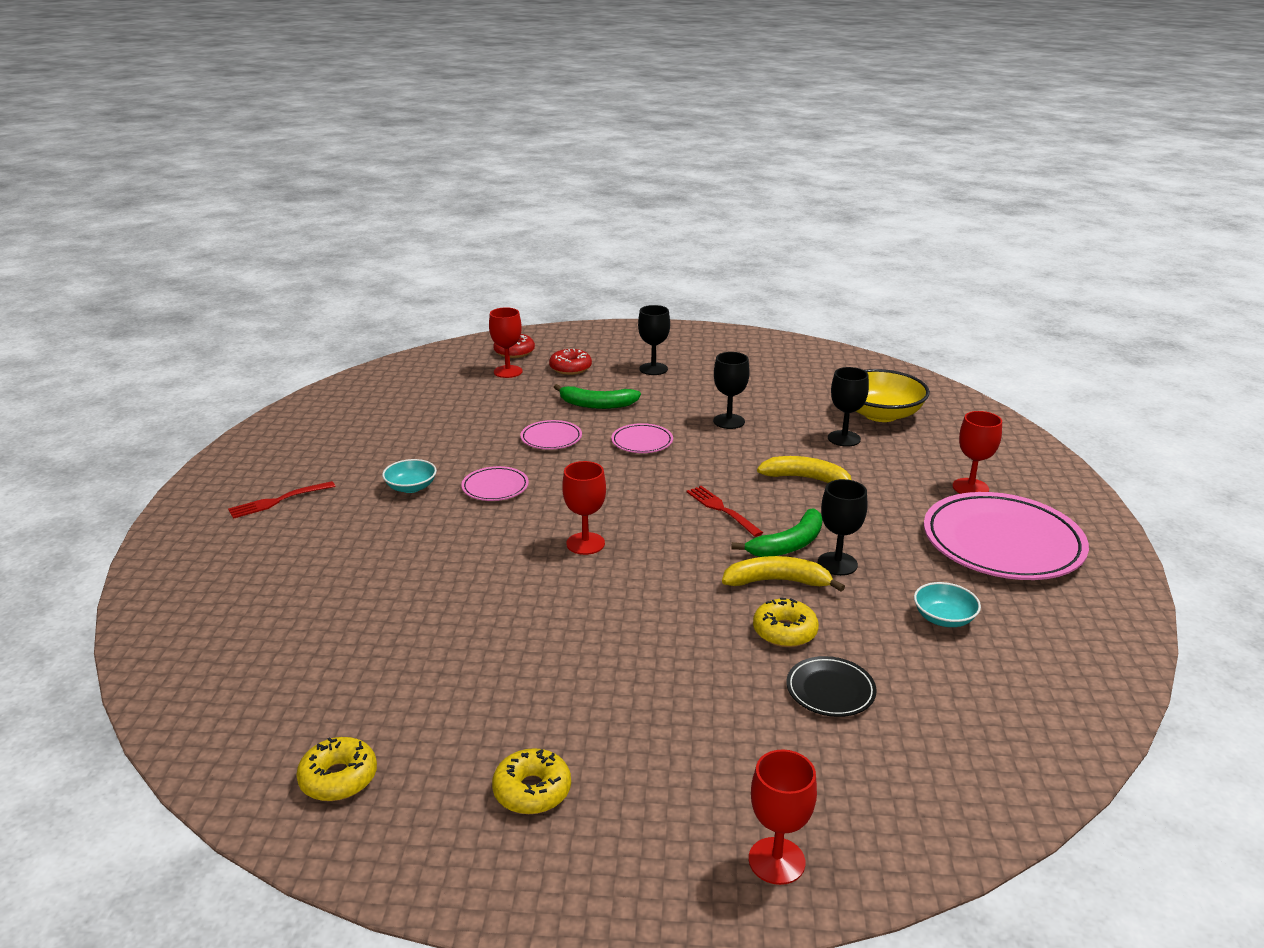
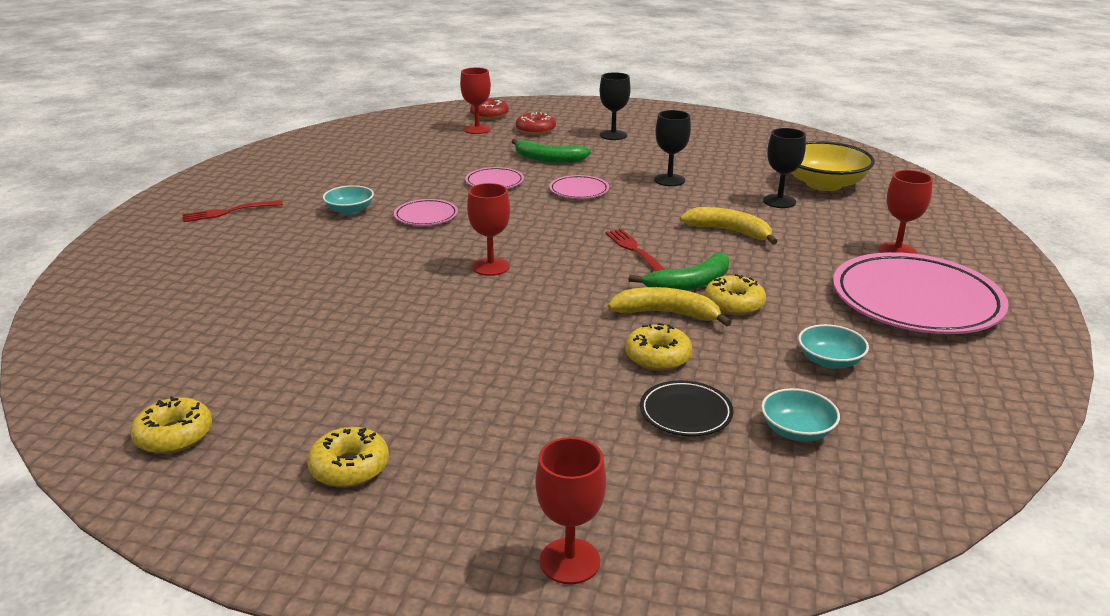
camera: 10 degrees right, 0 degrees up
black goblet [818,479,867,576] -> yellow donut [705,274,766,316]
none -> turquoise bowl [761,388,840,442]

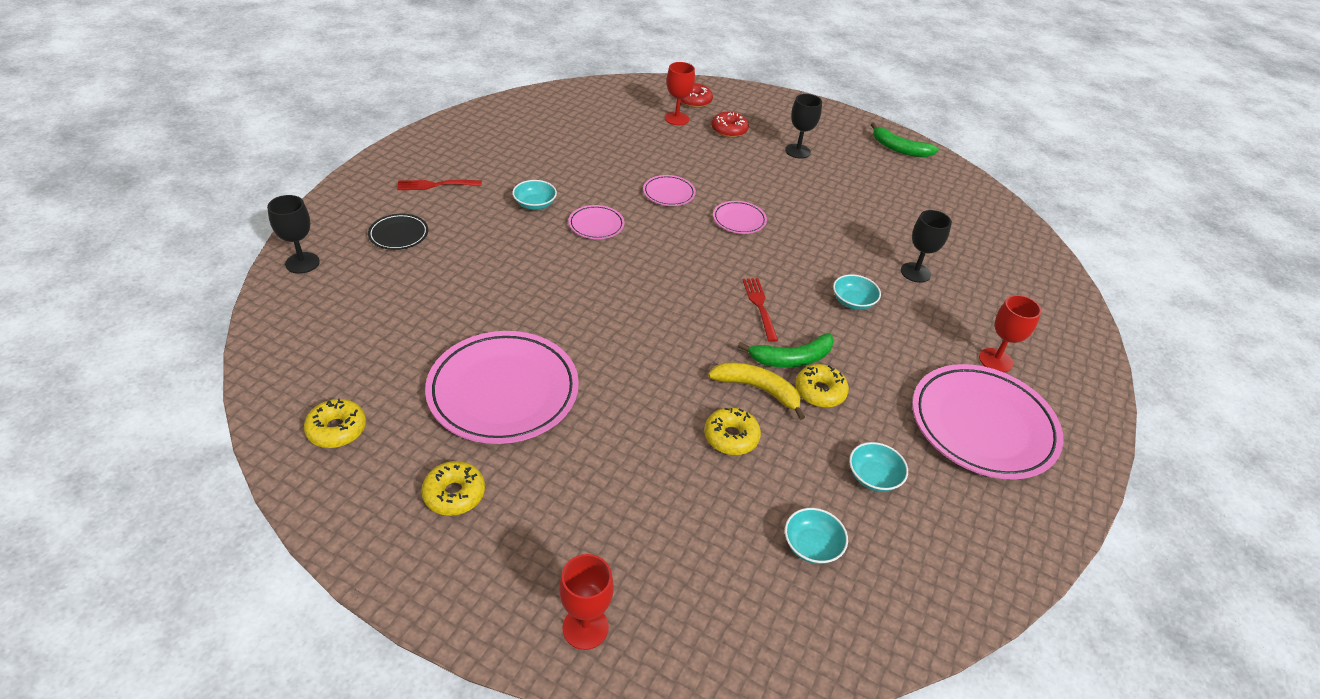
camera: 10 degrees right, 15 degrees up
red goblet [467,183,510,276] -> none
green banana [511,139,591,163] -> green banana moved to [871,123,939,157]
black plate [640,380,733,436] -> black plate moved to [368,214,428,250]
black goblet [654,110,691,186] -> black goblet moved to [267,195,320,274]
yellow banana [680,207,778,245] -> turquoise bowl [833,274,881,310]
yellow bowl [791,141,875,191] -> none
none -> pink plate [425,331,579,444]

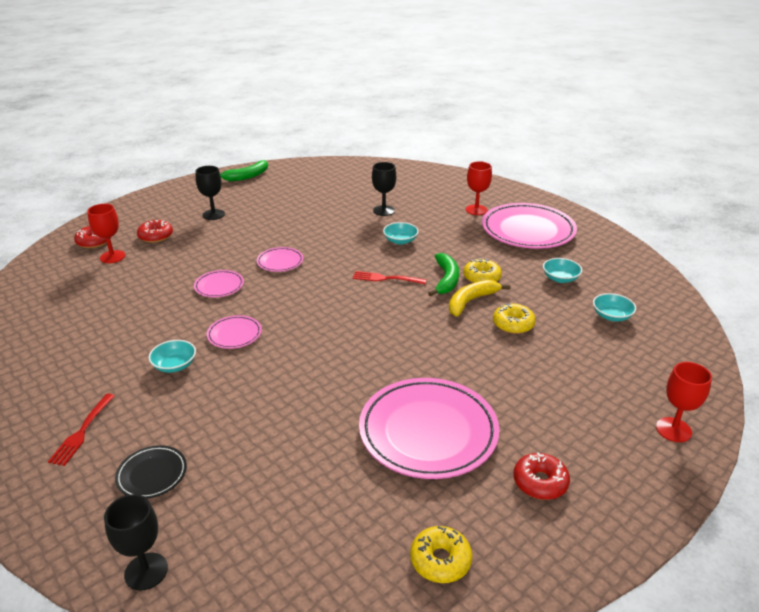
camera: 65 degrees left, 10 degrees down
yellow donut [421,461,485,516] -> red donut [513,452,570,500]

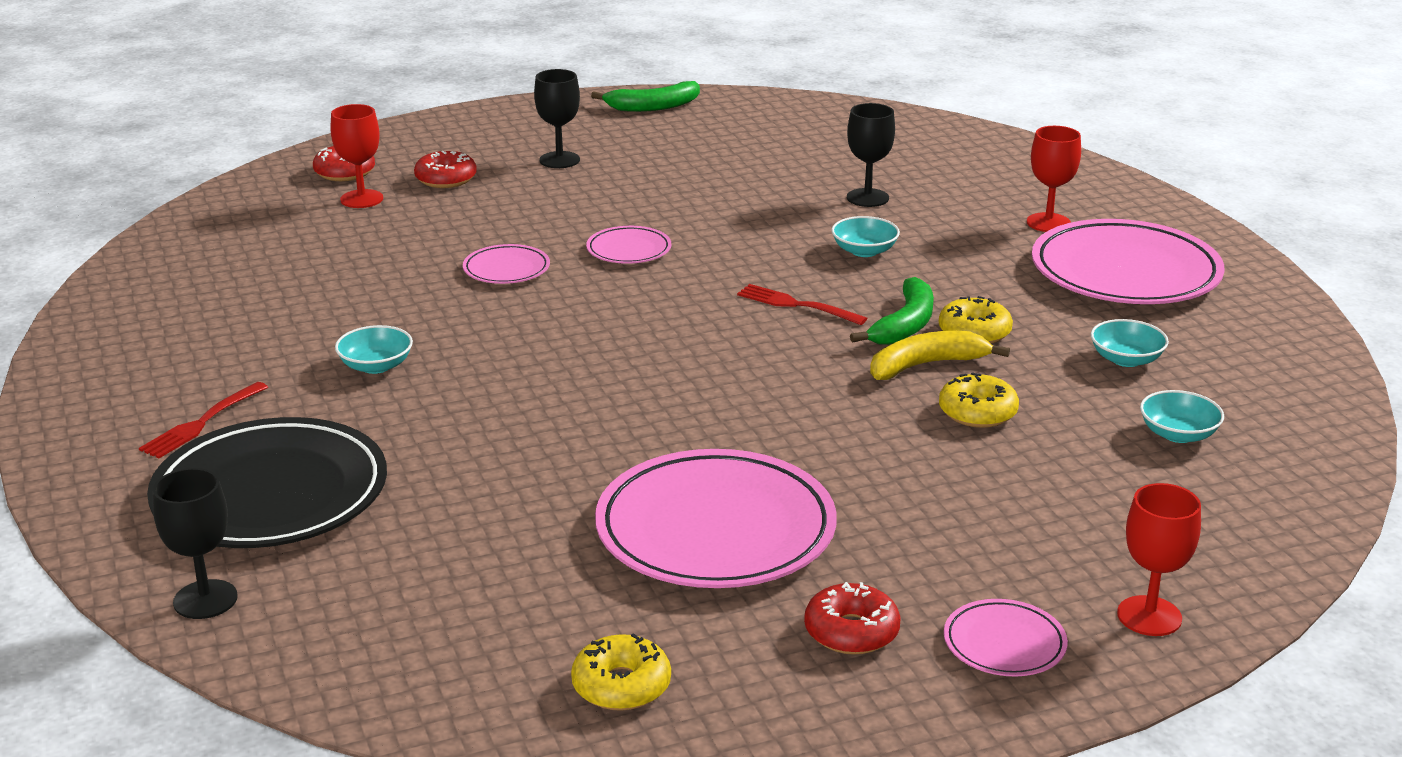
camera: 20 degrees right, 5 degrees down
black plate [115,445,187,499] -> black plate [147,417,387,548], size x2.15
pink plate [207,315,262,349] -> pink plate moved to [944,599,1068,676]

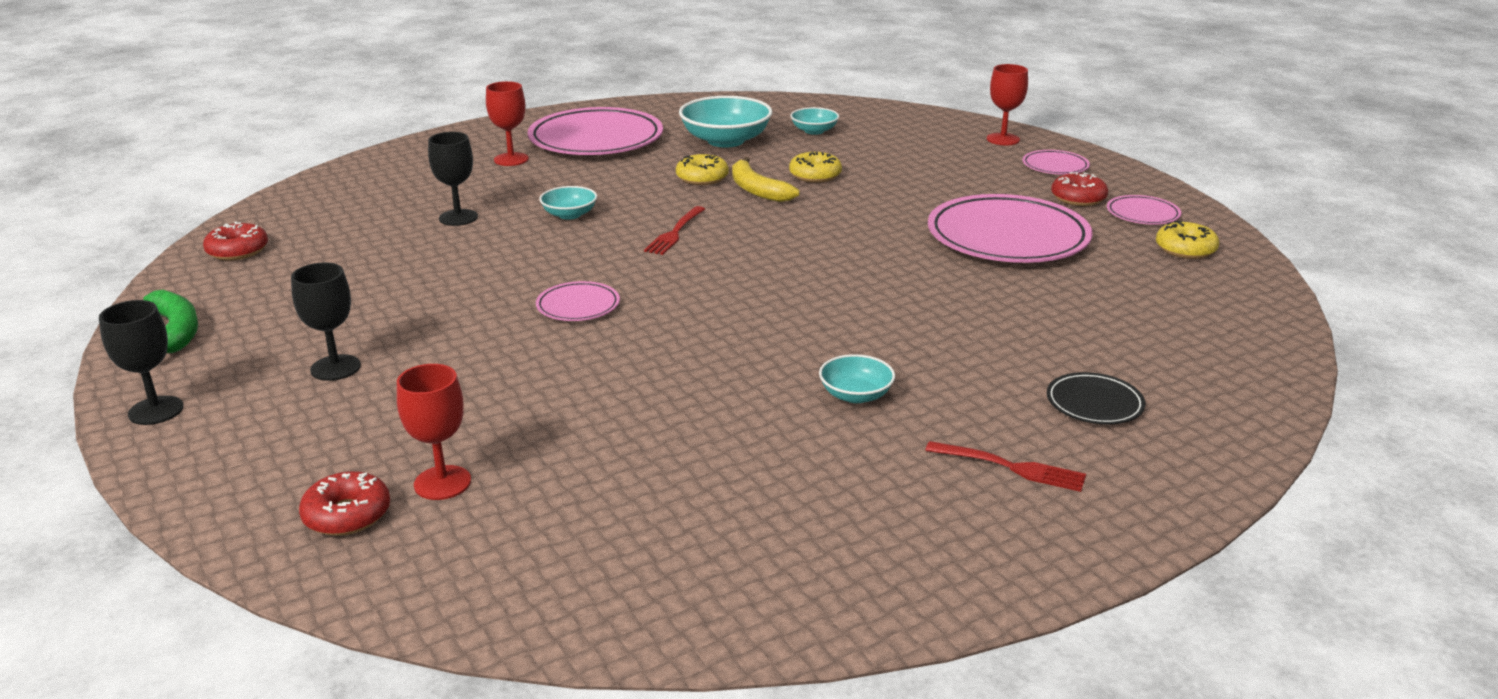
camera: 100 degrees left, 0 degrees up
black plate [147,417,387,548] -> black plate [1047,372,1145,425], size x0.46
black goblet [153,468,238,619] -> black goblet moved to [99,300,184,425]
red donut [414,151,477,188] -> red donut moved to [203,222,268,260]
pink plate [463,244,550,284] -> pink plate moved to [1107,195,1181,225]
green banana [850,277,934,345] -> none
turquoise bowl [1091,319,1169,367] -> turquoise bowl [679,96,773,148], size x1.86

